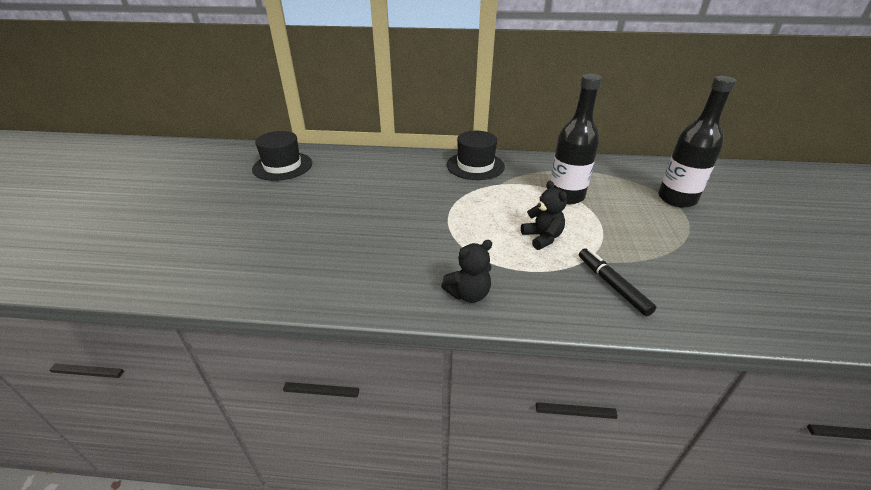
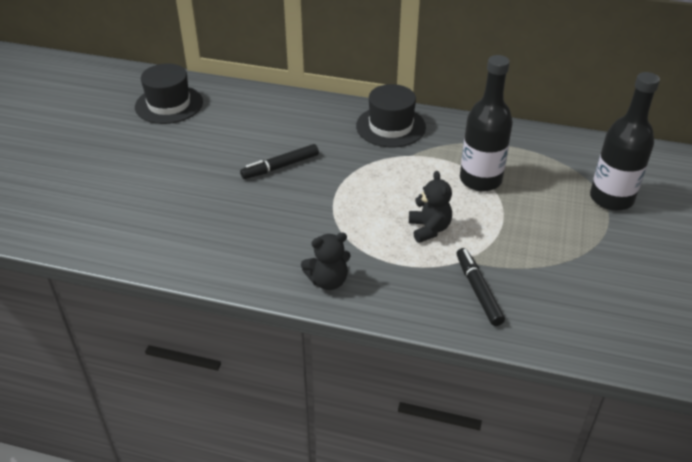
camera: 10 degrees right, 5 degrees up
none -> black marker [240,144,319,179]

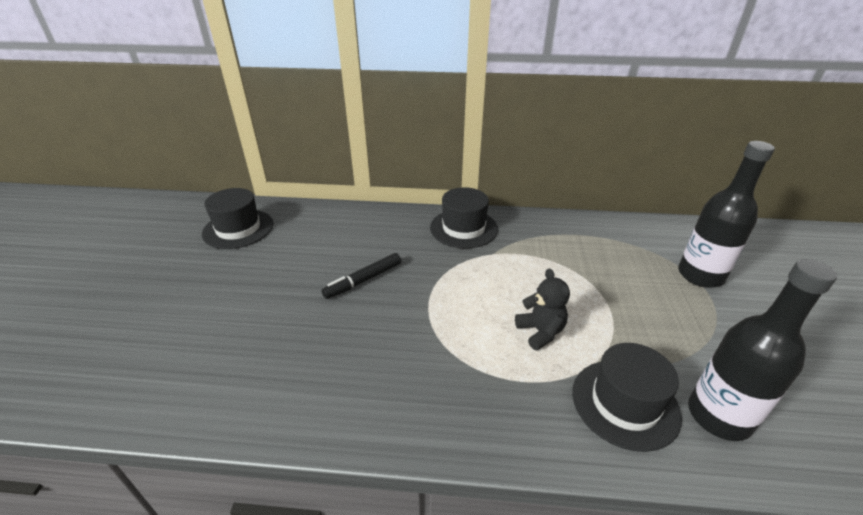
camera: 10 degrees left, 5 degrees down
black teddy bear [301,232,351,290] -> none
black marker [456,248,505,326] -> black hat [572,343,682,452]
black bottle [460,55,513,191] -> black bottle moved to [688,259,837,441]

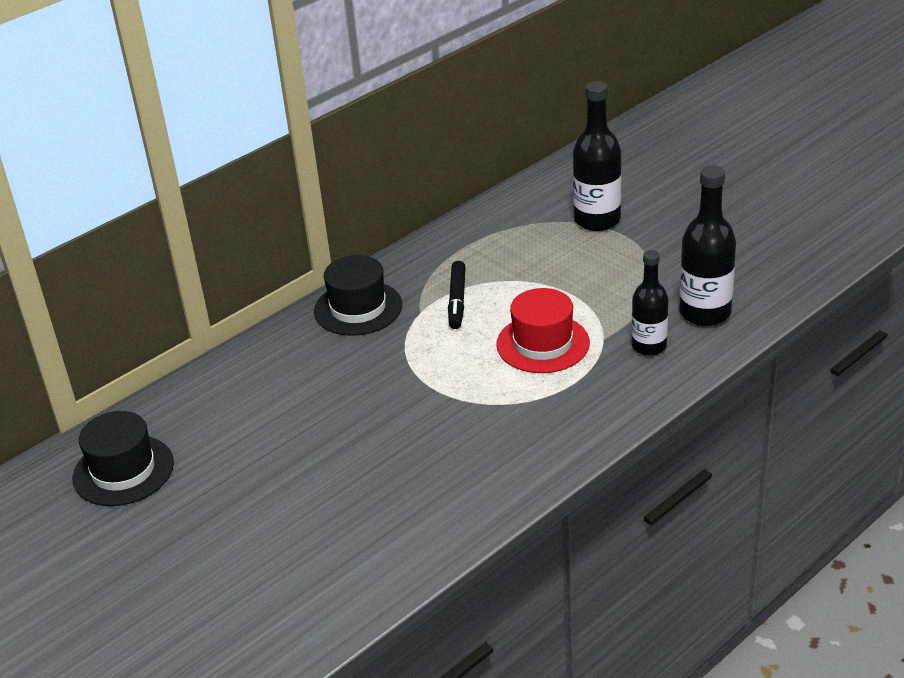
camera: 45 degrees left, 0 degrees up
black marker [322,253,401,299] -> black marker moved to [448,261,466,329]
black teddy bear [515,268,570,350] -> red hat [496,288,590,373]
black hat [572,343,682,452] -> black bottle [632,250,668,356]

